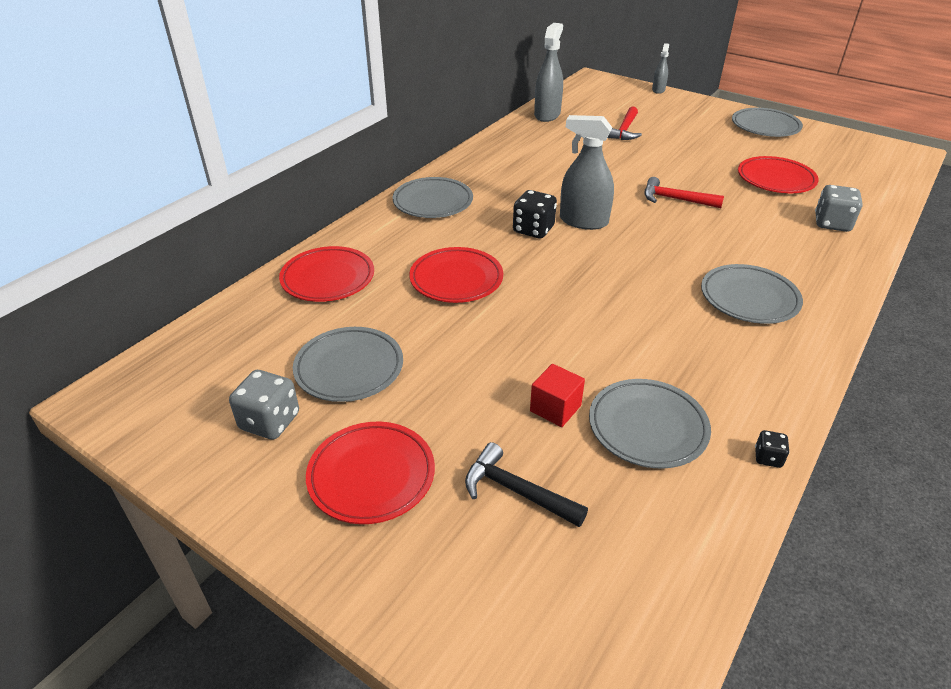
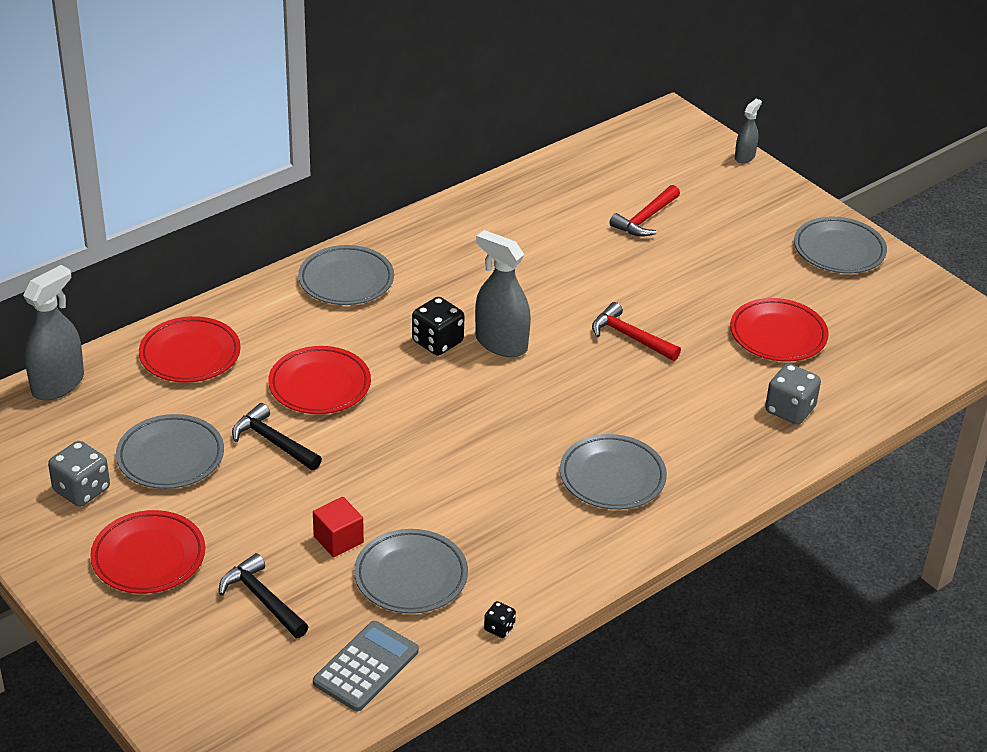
camera: 15 degrees right, 0 degrees up
grey spray bottle [534,23,563,122] -> grey spray bottle moved to [23,265,84,400]
none -> black hammer [232,403,322,470]
none -> grey calculator [313,621,419,711]

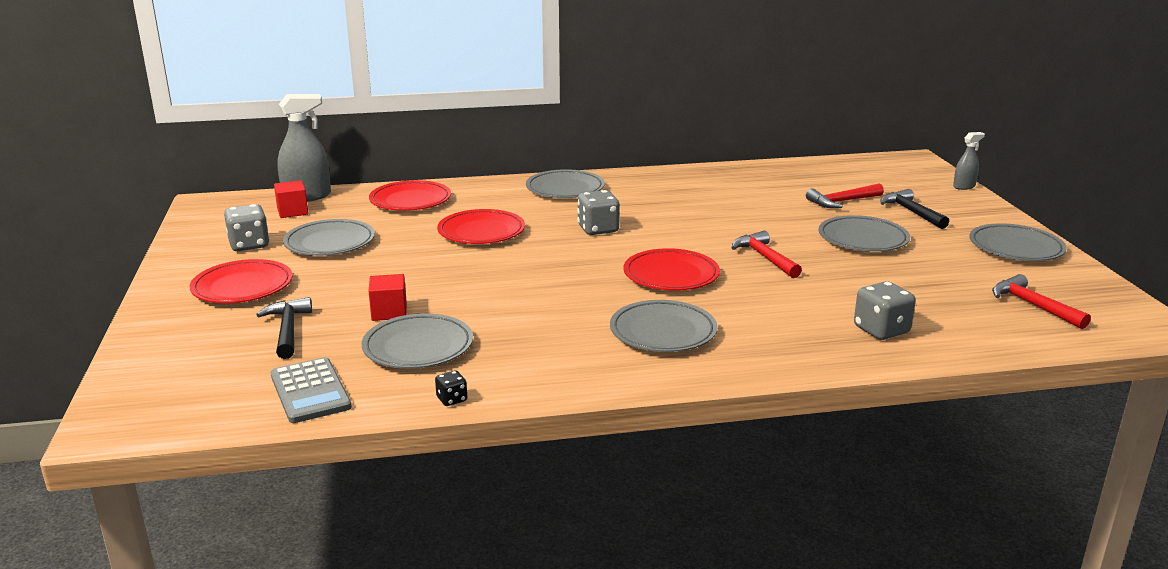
camera: 30 degrees right, 15 degrees down
black hammer [232,403,322,470] -> black hammer moved to [881,189,949,229]
grey calculator [313,621,419,711] -> grey calculator turned 90 degrees clockwise [271,357,352,423]
black dice [412,297,464,356] -> grey dice [577,190,620,235]
grey spray bottle [475,230,531,357] -> none
red plate [730,298,829,362] -> red plate moved to [624,248,720,291]
none -> red cube [274,180,309,218]
none -> grey plate [819,215,910,252]
none -> red hammer [992,274,1091,329]

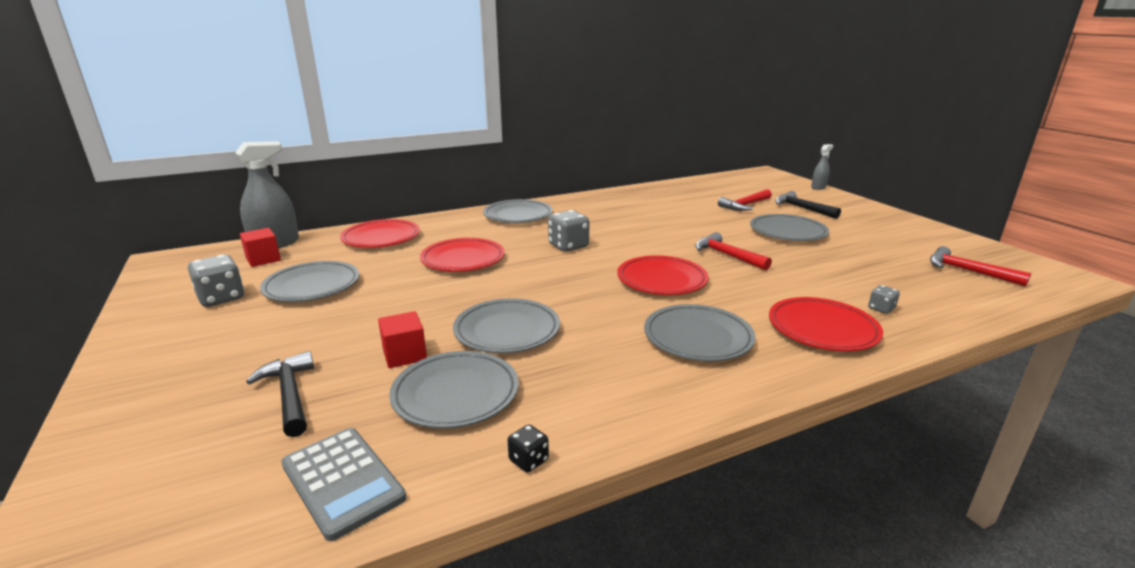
camera: 15 degrees left, 0 degrees up
red plate [190,259,293,303] -> red plate moved to [769,297,883,351]
grey dice [854,281,916,340] -> grey dice [868,285,900,314], size x0.52
grey plate [969,223,1067,261] -> grey plate moved to [453,298,560,353]

